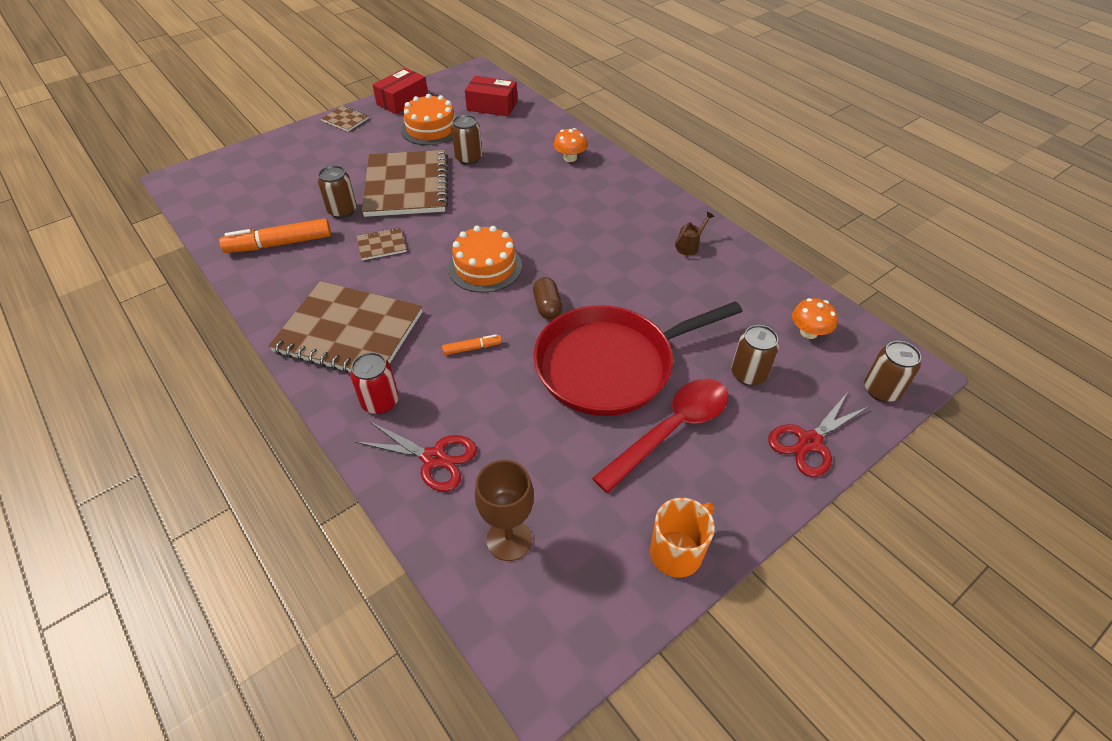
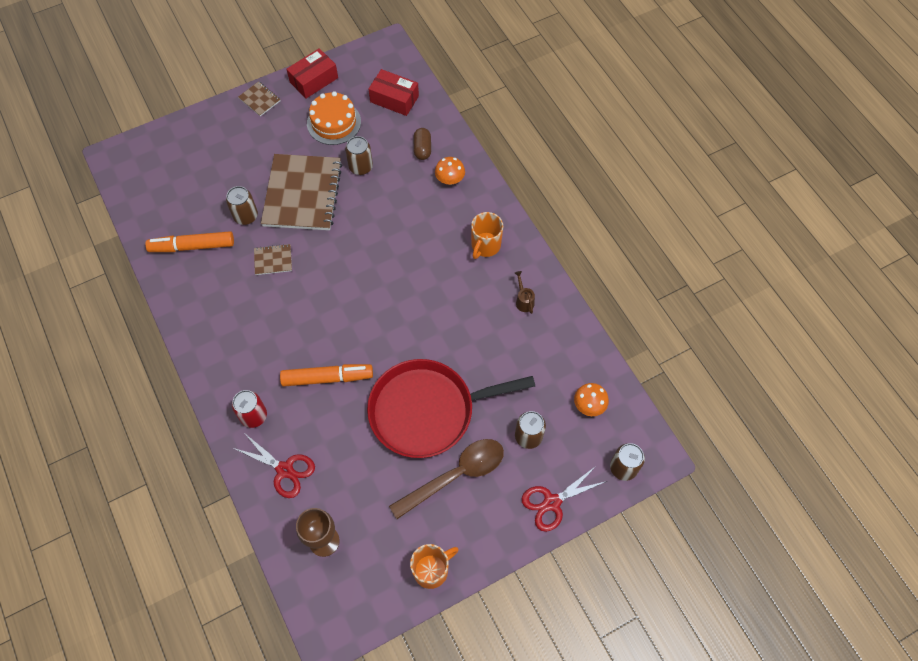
camera: 10 degrees right, 15 degrees up
brown notebook [268,281,422,373] -> none
orange marker [442,334,502,355] -> orange marker [280,364,373,387], size x2.02
orange cake [448,226,522,293] -> none
brown capsule [533,277,562,319] -> brown capsule moved to [414,128,431,160]
red spoon [592,379,728,493] -> brown spoon [389,439,504,519]
brown watering can [675,211,715,256] -> brown watering can turned 75 degrees counterclockwise [515,271,535,314]
none -> orange mug [471,212,503,259]

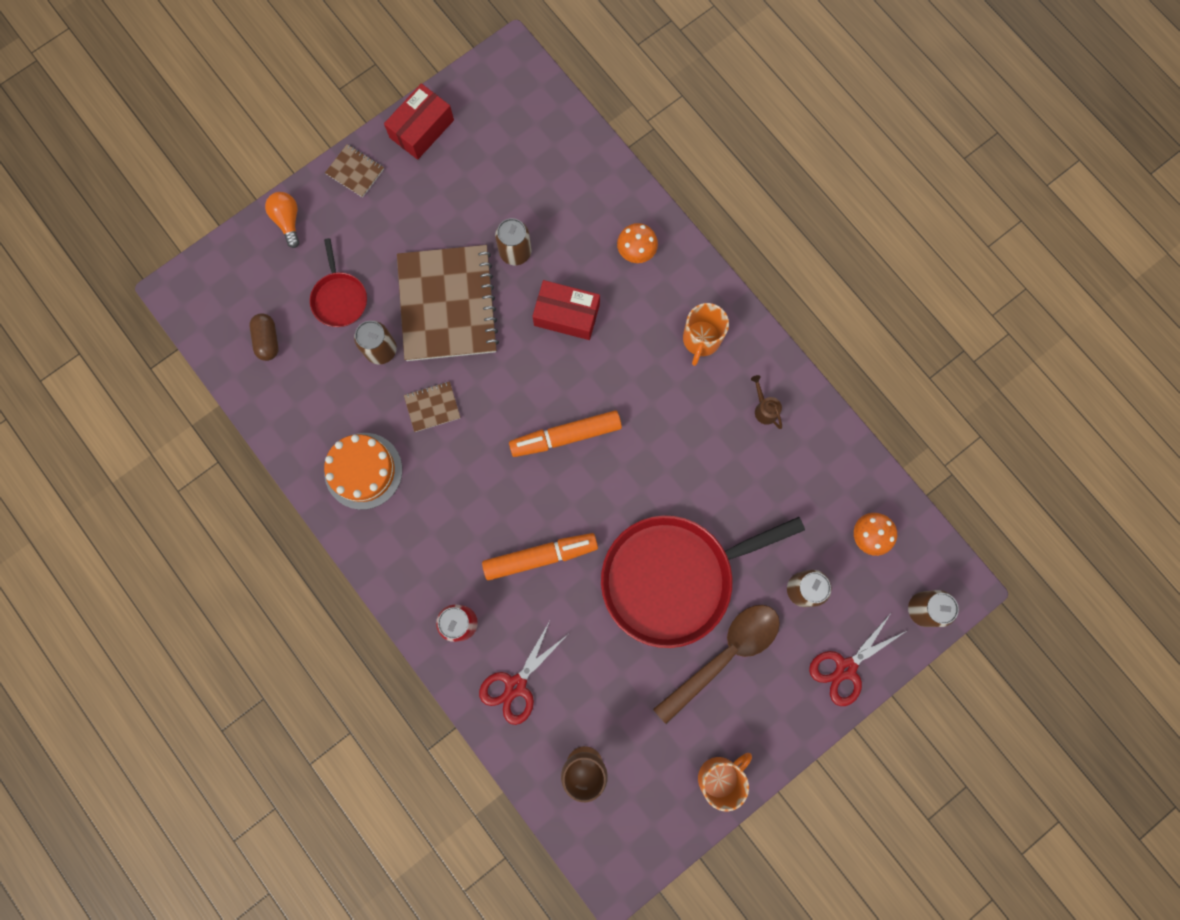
camera: 10 degrees left, 15 degrees up
orange marker [145,231,234,252] -> orange marker moved to [509,410,622,457]
red scissors [233,434,315,498] -> red scissors turned 105 degrees clockwise [479,621,567,725]
orange cake [307,91,361,145] -> orange cake moved to [324,433,402,510]
red box [368,69,419,116] -> red box moved to [532,280,600,340]
brown capsule [414,128,431,160] -> brown capsule moved to [250,313,279,361]
none -> orange light bulb [265,192,300,248]
none -> red pan [310,238,367,327]

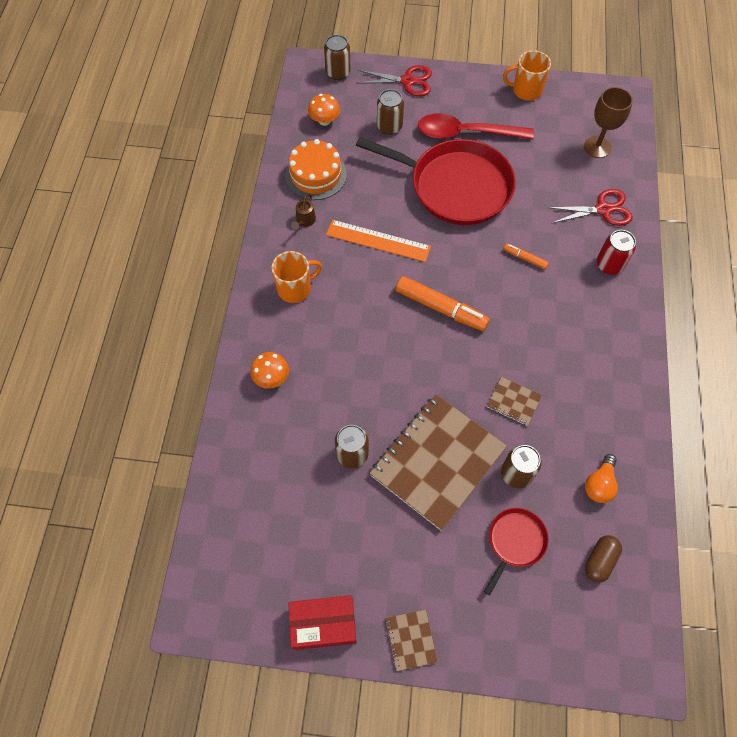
camera: 135 degrees left, 15 degrees down
orange light bulb [265,192,300,248] -> orange light bulb moved to [585,454,618,503]
orange cake [324,433,402,510] -> orange cake moved to [285,139,347,200]
orange marker [482,533,598,581] -> orange marker [503,243,549,269], size x0.49
red box [532,280,600,340] -> none
brown spoon [653,605,780,724] -> red spoon [418,113,534,140]
none -> orange ruler [326,220,431,262]

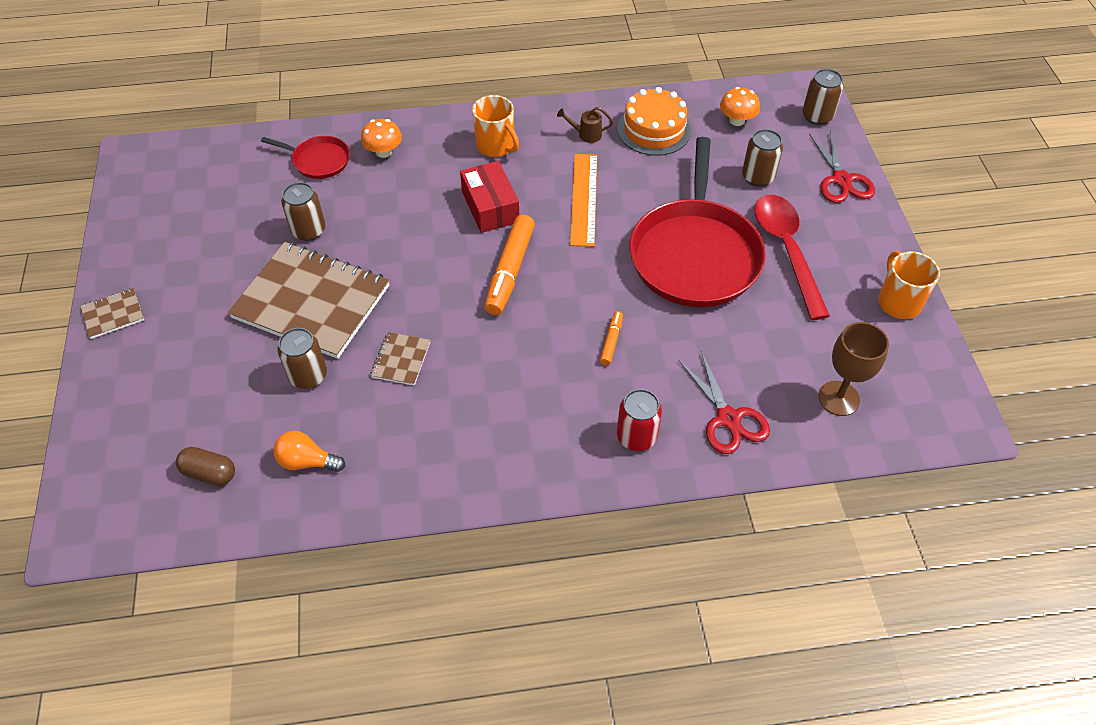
camera: 75 degrees right, 10 degrees down
red box [288,595,356,650] -> red box moved to [460,161,519,233]
red pan [484,508,549,595] -> red pan moved to [261,136,350,179]

